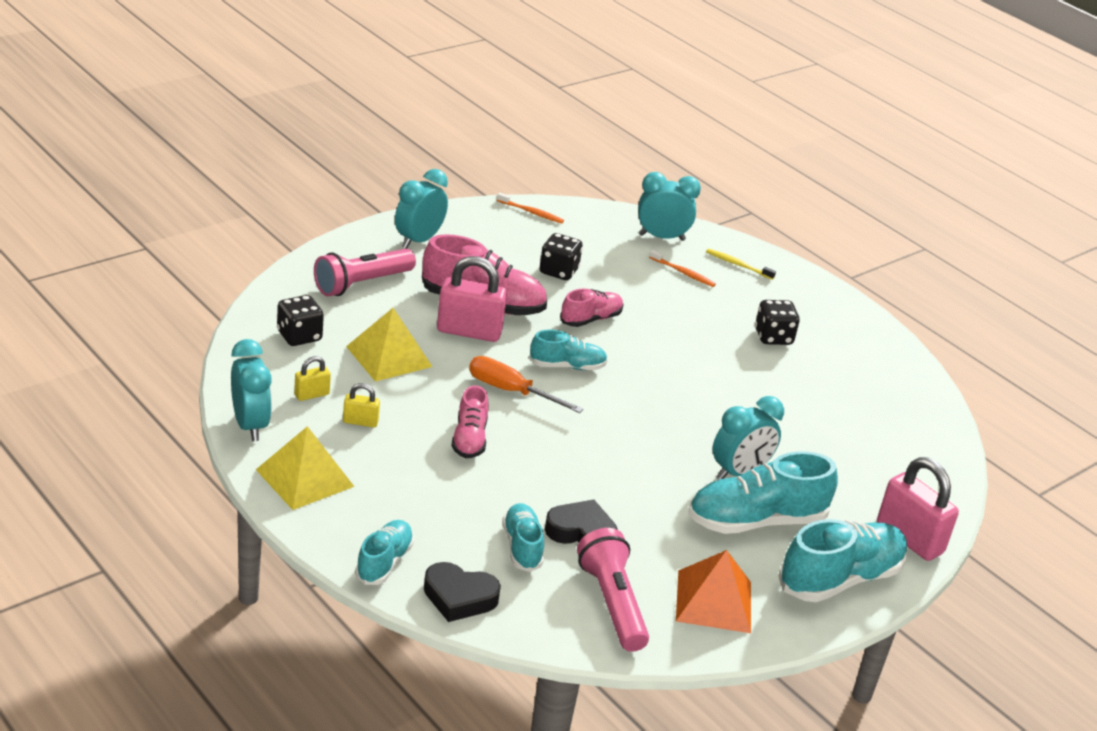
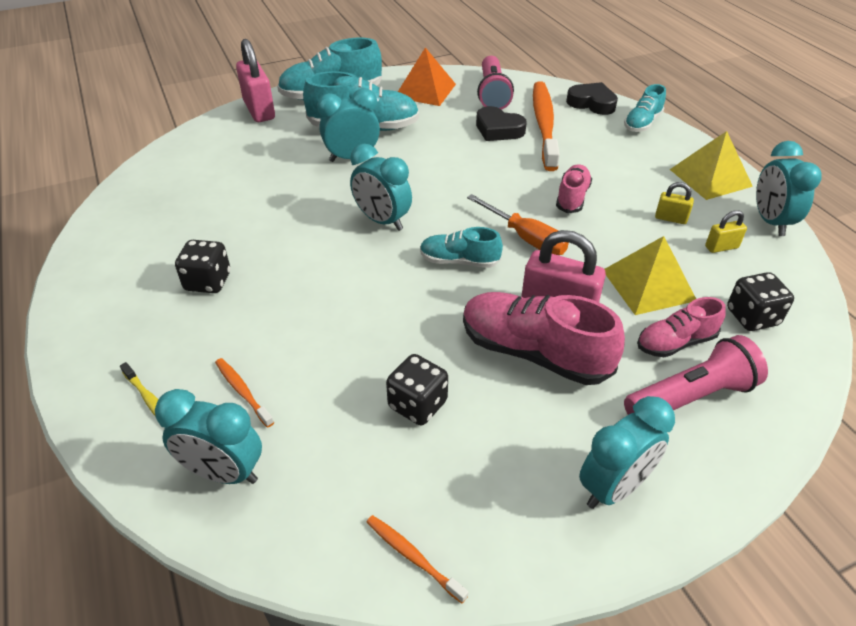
camera: 160 degrees left, 10 degrees up
turquoise shoe [502,503,544,572] -> orange toothbrush [533,81,560,171]
pink shoe [560,289,624,327] -> pink shoe moved to [637,297,726,357]
none -> turquoise clock [350,144,412,231]

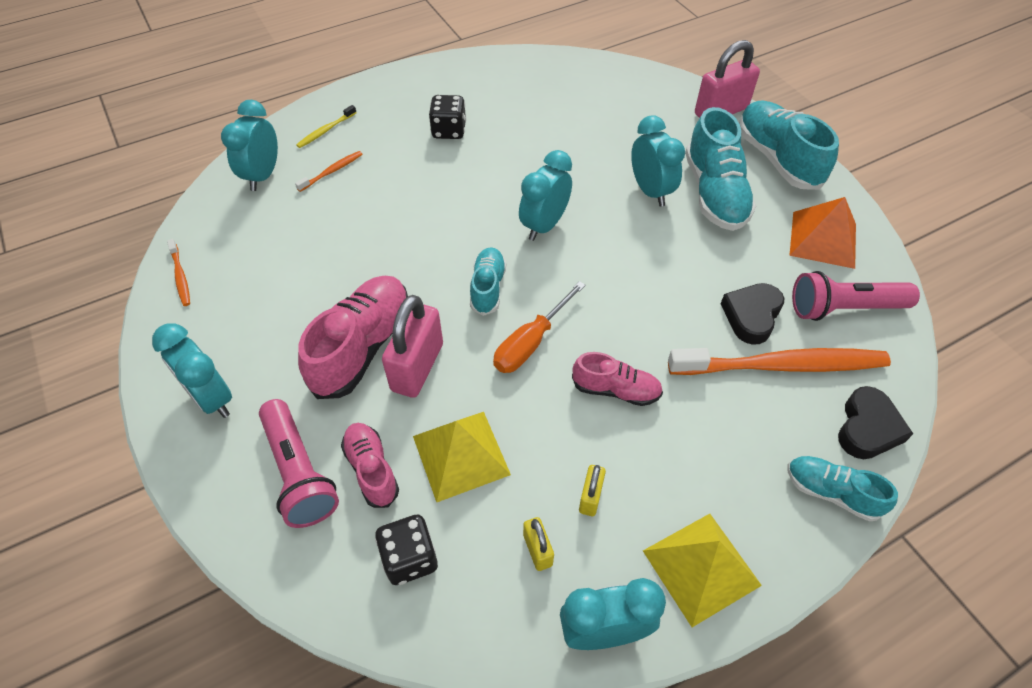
camera: 85 degrees right, 10 degrees up
orange toothbrush [367,515,468,604] -> orange toothbrush turned 120 degrees clockwise [167,239,190,306]
black dice [386,354,448,425] -> none

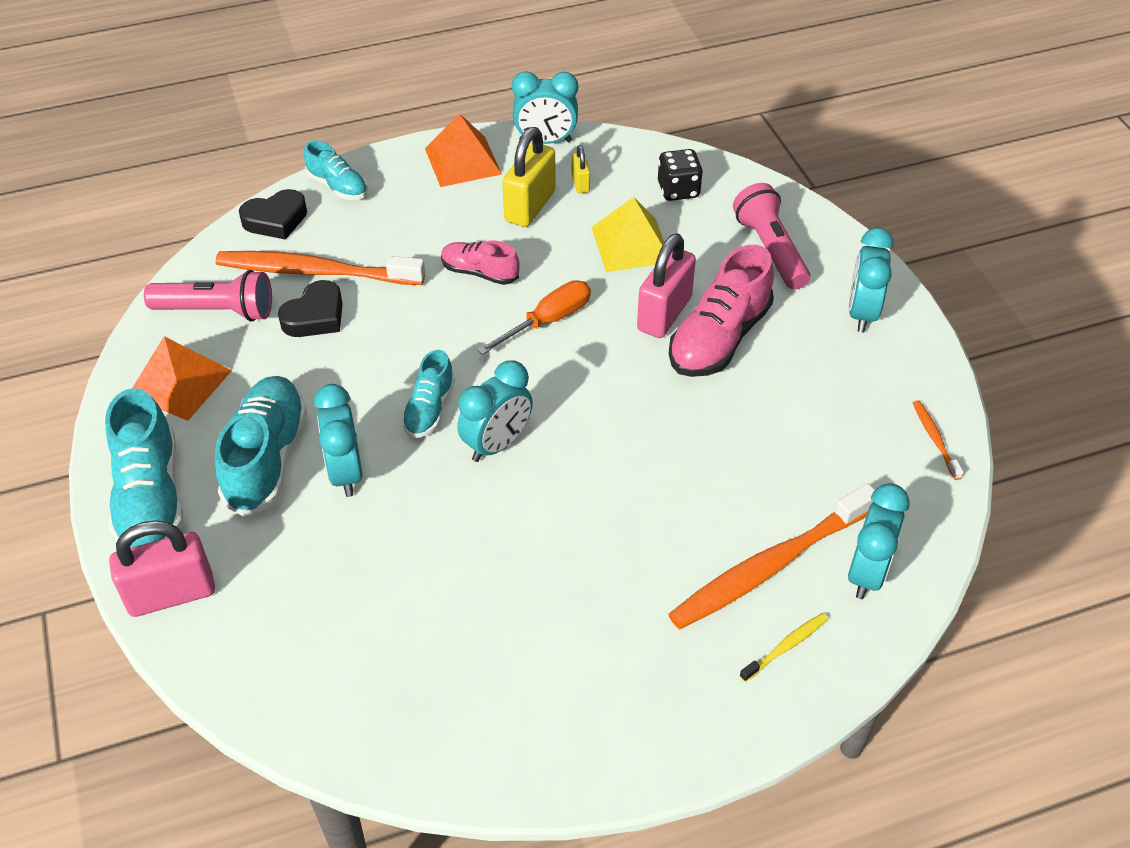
camera: 170 degrees left, 5 degrees down
turquoise clock [152,323,232,418] -> turquoise clock turned 135 degrees counterclockwise [849,228,894,332]
orange toothbrush [295,151,363,192] -> orange toothbrush [668,483,875,629], size x2.32
pink shoe [341,423,399,508] -> none
black dice [429,95,466,139] -> none
turquoise shoe [470,247,506,316] -> turquoise shoe moved to [402,350,455,438]
yellow padlock [579,465,606,516] -> yellow padlock [502,127,556,227], size x2.02
yellow pyramid [643,514,762,627] -> orange pyramid [425,113,502,187]
black heart [838,386,913,459] -> black heart turned 150 degrees counterclockwise [239,189,307,240]

